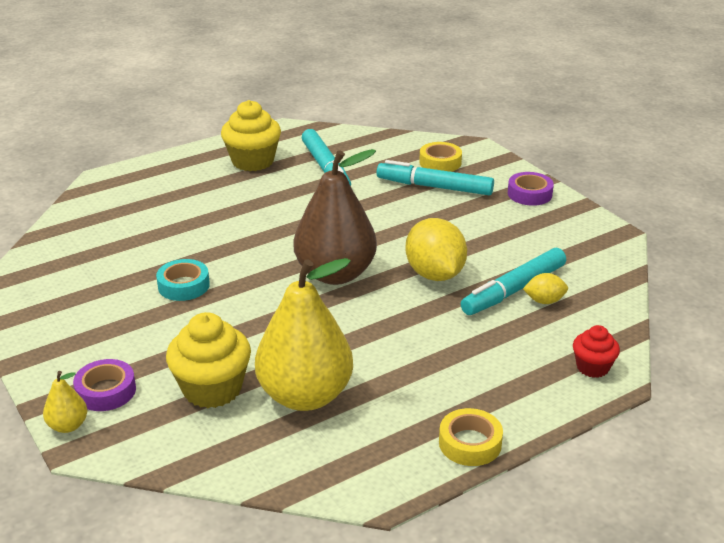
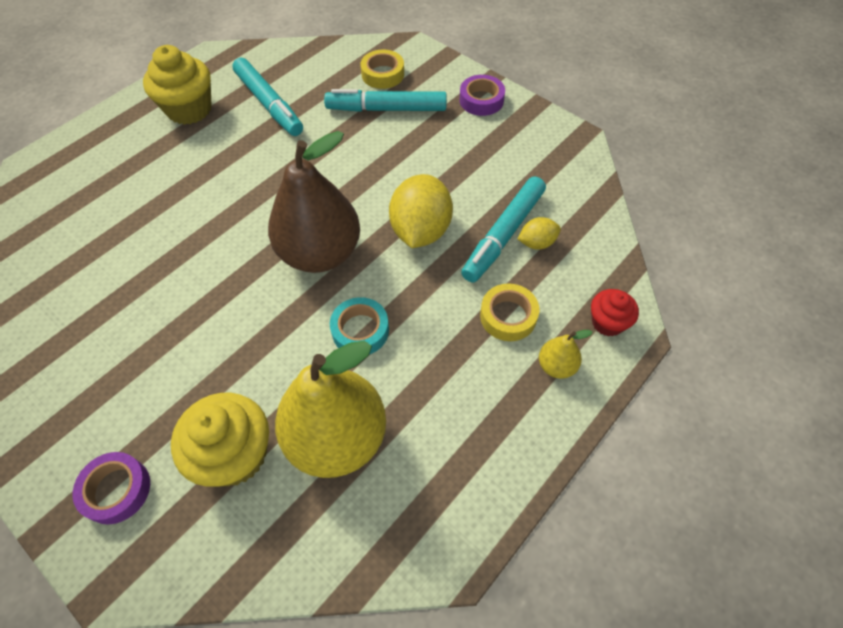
camera: 15 degrees left, 25 degrees up
yellow pear [43,371,87,433] -> yellow pear moved to [539,330,593,379]
turquoise tape [156,259,210,301] -> turquoise tape moved to [330,297,389,354]
yellow lemon [406,218,467,281] -> yellow lemon turned 45 degrees clockwise [389,174,453,248]
yellow tape [439,408,503,466] -> yellow tape moved to [480,284,539,341]

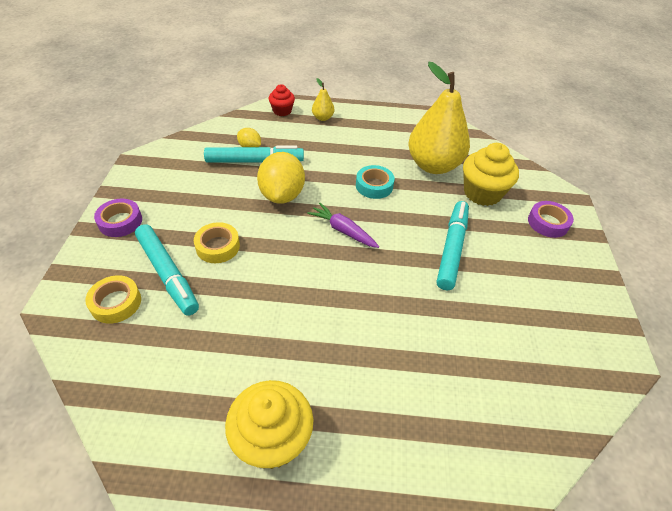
camera: 130 degrees left, 10 degrees down
turquoise marker [232,58,303,136] -> turquoise marker moved to [437,201,469,290]
brown pear [268,131,360,273] -> purple carrot [307,203,379,248]
yellow lemon [389,174,453,248] -> yellow lemon turned 60 degrees counterclockwise [257,152,305,204]
yellow tape [480,284,539,341] -> yellow tape moved to [194,222,240,263]

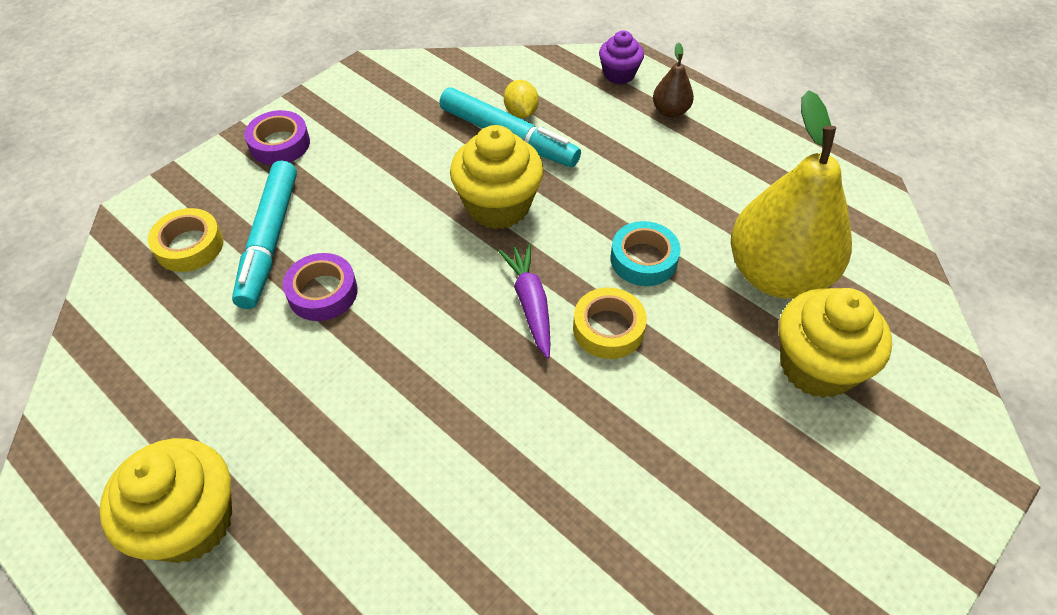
camera: 40 degrees right, 5 degrees up
yellow tape [194,222,240,263] -> yellow tape moved to [573,287,647,359]
yellow lemon [257,152,305,204] -> yellow cupcake [450,125,544,229]
red cupcake [269,84,295,116] -> purple cupcake [599,30,644,84]
yellow pear [312,78,334,121] -> brown pear [653,42,694,118]
turquoise marker [437,201,469,290] -> none
purple tape [528,201,574,238] -> purple tape moved to [283,253,358,321]

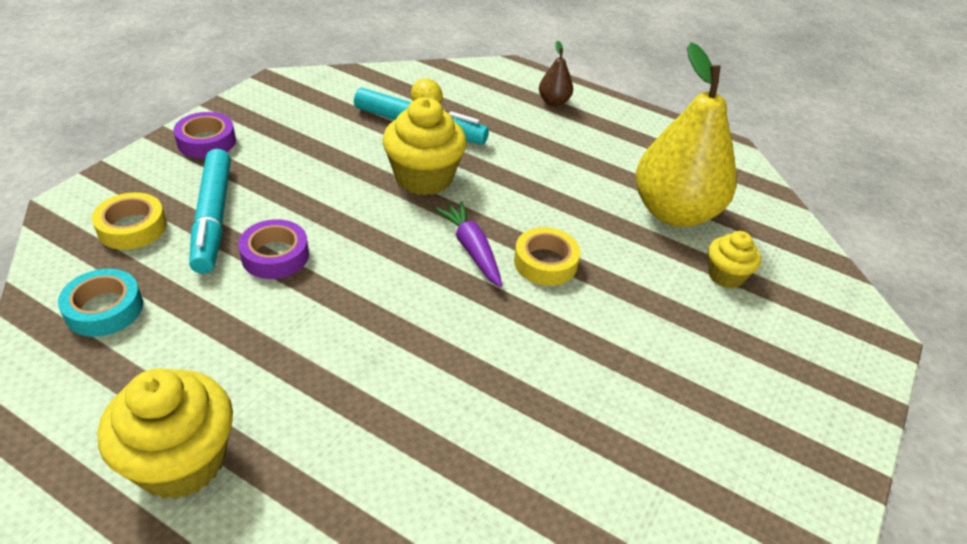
camera: 15 degrees left, 10 degrees down
purple cupcake [599,30,644,84] -> none
turquoise tape [611,221,681,286] -> turquoise tape moved to [58,269,143,337]
yellow cupcake [779,288,892,398] -> yellow cupcake [708,231,761,288], size x0.57

